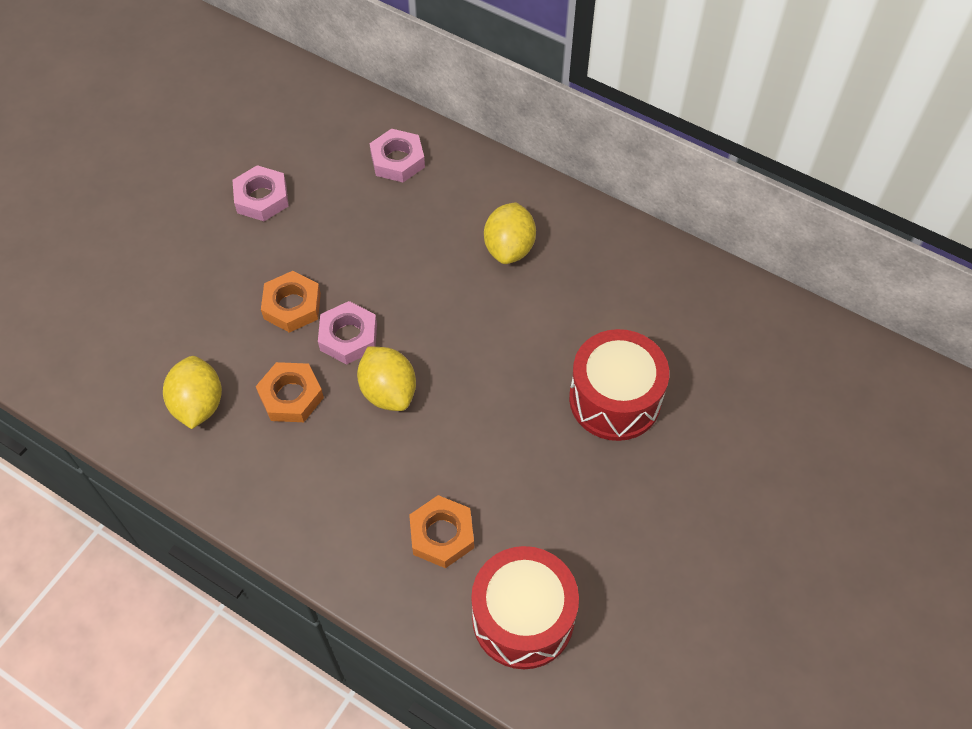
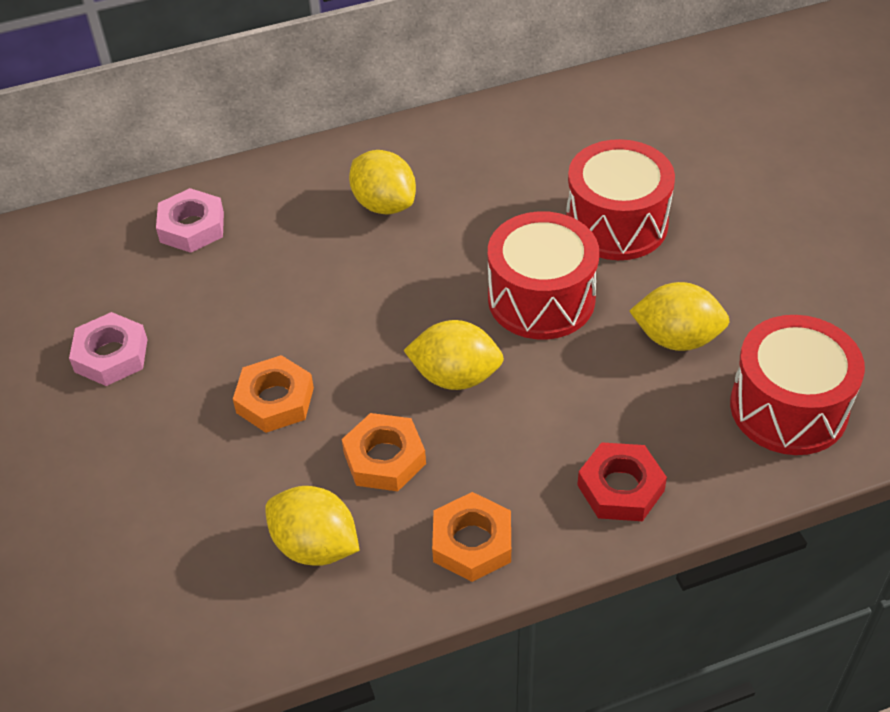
camera: 50 degrees left, 10 degrees down
pink nut [318,301,377,365] -> none
orange nut [409,495,474,568] -> orange nut moved to [432,492,511,582]
none -> red drum [488,211,599,340]
none -> red nut [577,442,667,521]
none -> yellow lemon [629,282,730,351]

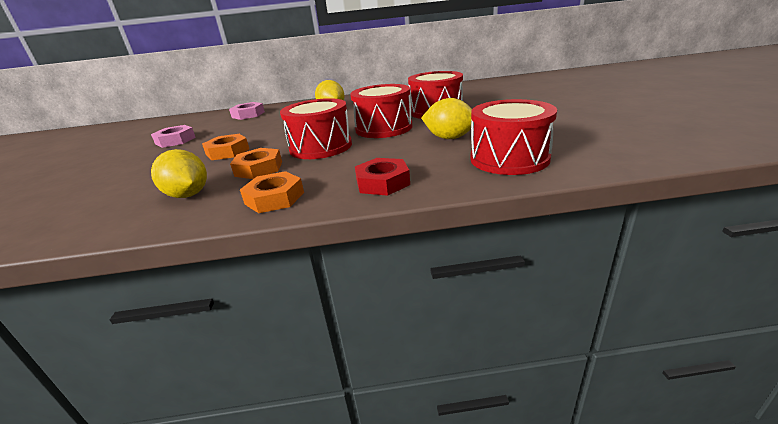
camera: 15 degrees right, 20 degrees down
yellow lemon [404,320,504,390] -> red drum [280,98,352,159]

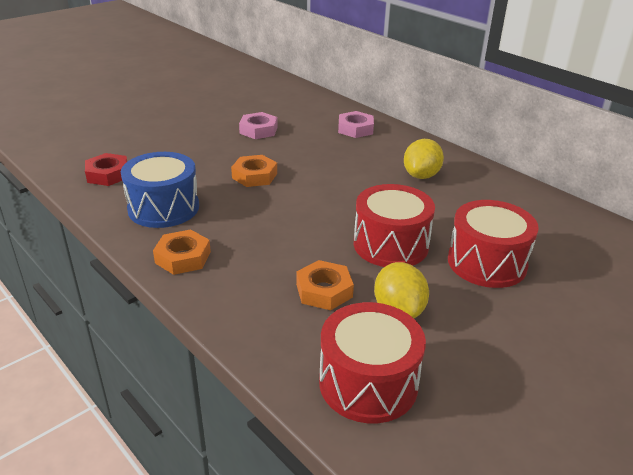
camera: 50 degrees right, 5 degrees up
yellow lemon [151,149,207,198] -> blue drum [121,152,199,228]
orange nut [230,148,282,179] -> orange nut moved to [296,260,354,310]
red drum [280,98,352,159] -> none
red nut [355,158,410,196] -> red nut moved to [85,153,127,186]

